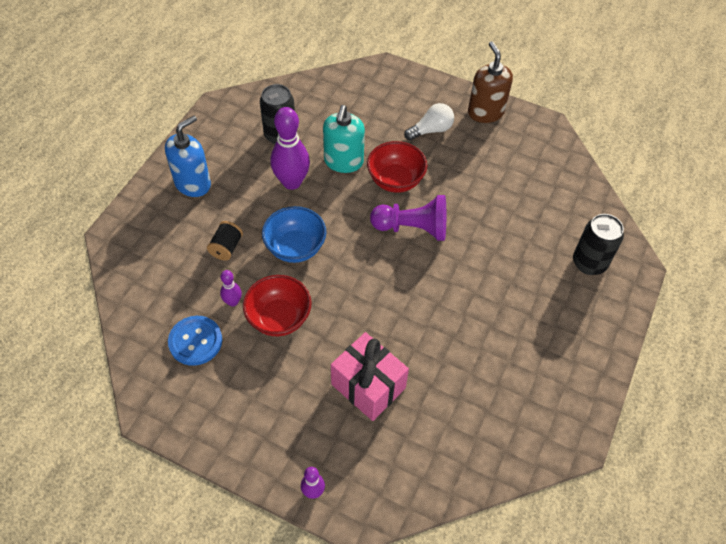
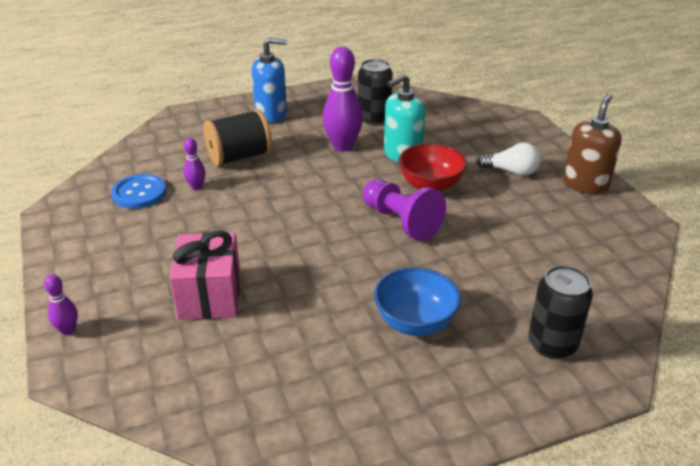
camera: 45 degrees right, 20 degrees down
black spool [207,221,243,261] -> black spool [203,109,272,166], size x1.79
red bowl [243,275,312,336] -> none
blue bowl [262,206,327,263] -> blue bowl moved to [374,267,461,336]

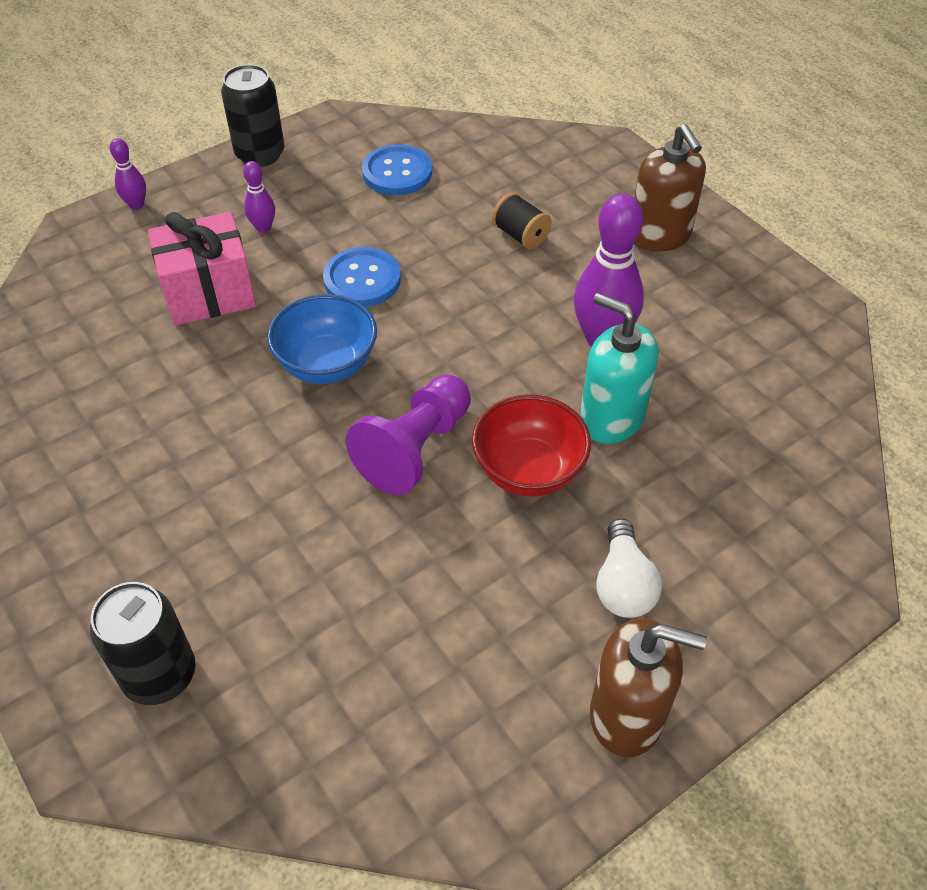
camera: 75 degrees right, 15 degrees up
purple bowling pin [184,138,205,190] -> purple bowling pin moved to [243,161,275,233]
black spool [203,109,272,166] -> black spool [492,193,552,249], size x0.56
blue soap dispenser [252,37,287,123] -> brown soap dispenser [634,124,706,252]
black can [358,59,393,125] -> black can moved to [221,64,284,167]
blue bowl [374,267,461,336] -> blue bowl moved to [267,294,377,384]
none -> blue button [323,247,401,307]

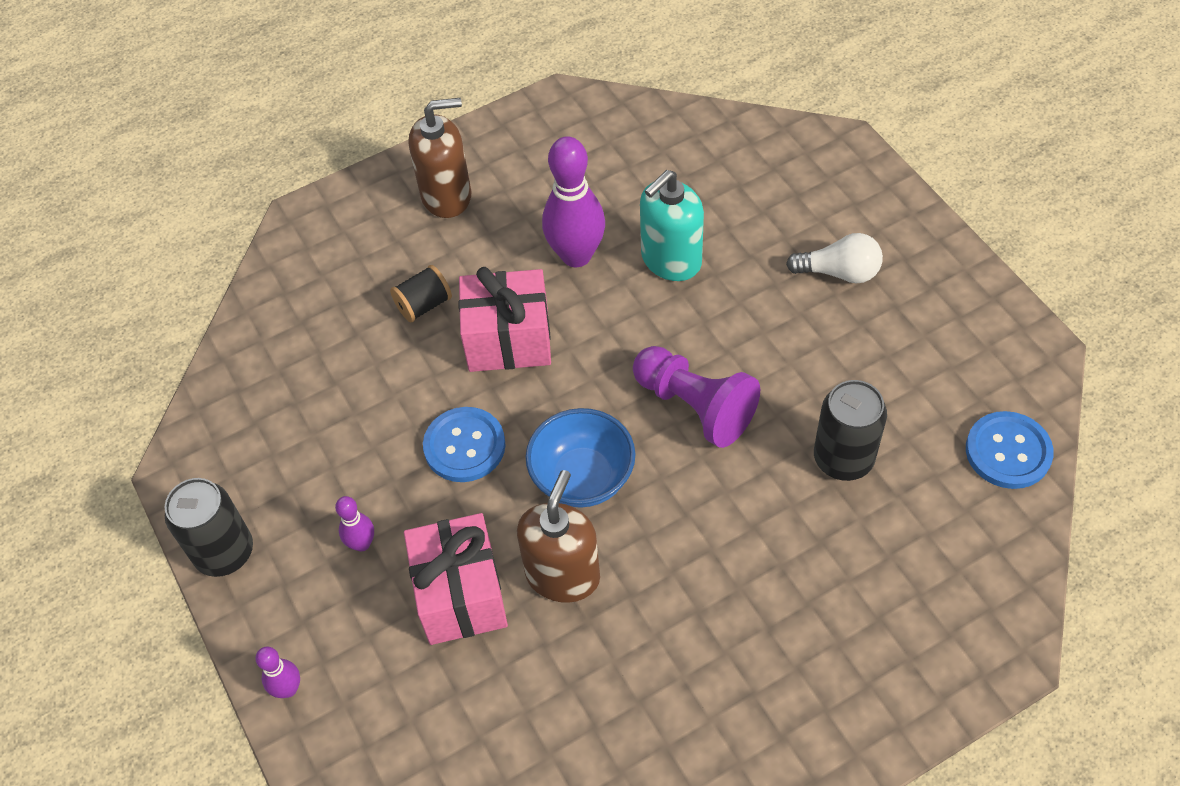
camera: 80 degrees left, 5 degrees up
black can [90,582,196,705] -> black can moved to [814,380,887,481]
blue button [362,144,432,195] -> blue button moved to [966,411,1054,489]
red bowl [472,395,591,497] -> none
brown soap dispenser [590,618,707,757] -> brown soap dispenser moved to [517,470,600,603]
none -> pink gift [458,267,551,372]

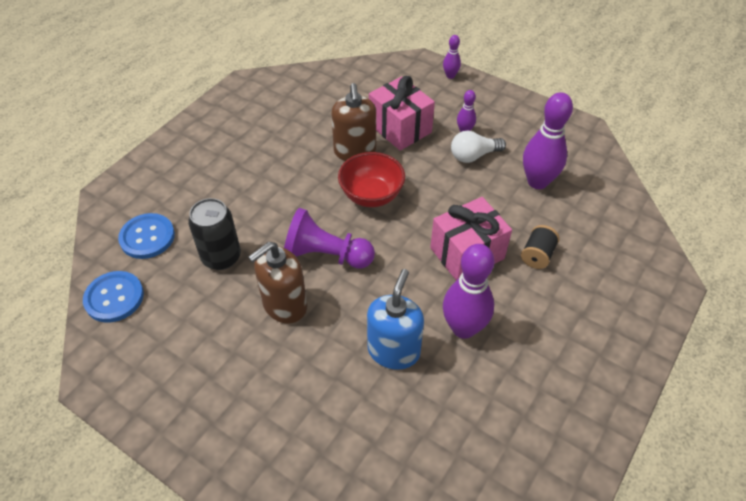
camera: 150 degrees right, 5 degrees down
black can [165,478,253,577] -> none
brown soap dispenser [409,98,471,218] -> brown soap dispenser moved to [248,242,307,324]
blue button [423,407,506,482] -> blue button moved to [118,213,175,259]
blue bowl [526,408,635,508] -> red bowl [338,152,405,207]
turquoise soap dispenser [640,170,704,281] -> blue soap dispenser [367,269,424,370]
white light bulb [786,233,883,283] -> white light bulb moved to [451,131,506,163]
none -> purple bowling pin [523,92,573,189]

